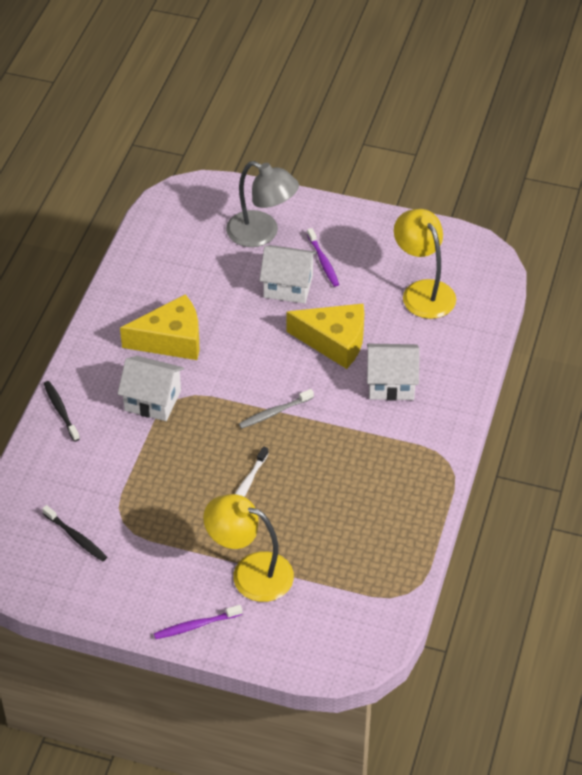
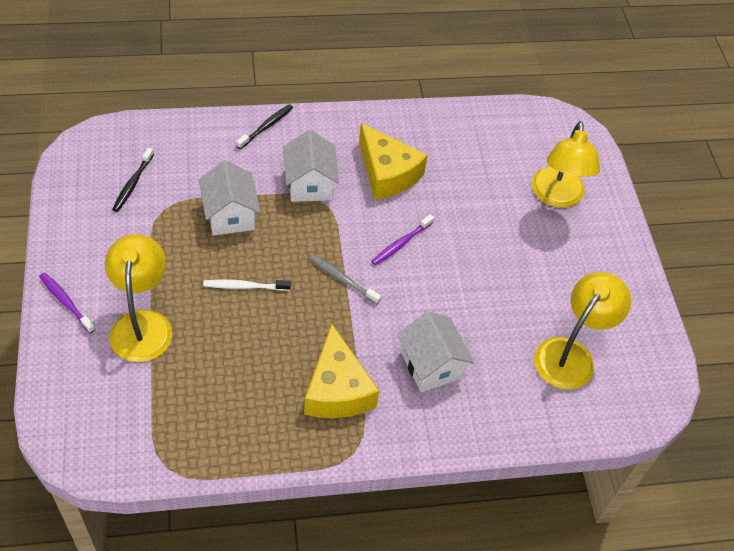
camera: 60 degrees right, 5 degrees up
grey lamp [226,161,299,247] -> yellow lamp [532,121,600,208]
white house [259,245,317,304] -> white house moved to [199,160,260,236]
yellow cheese [287,304,364,369] -> yellow cheese moved to [304,324,379,418]
purple toothbrush [307,228,339,287] -> purple toothbrush moved to [371,214,434,266]

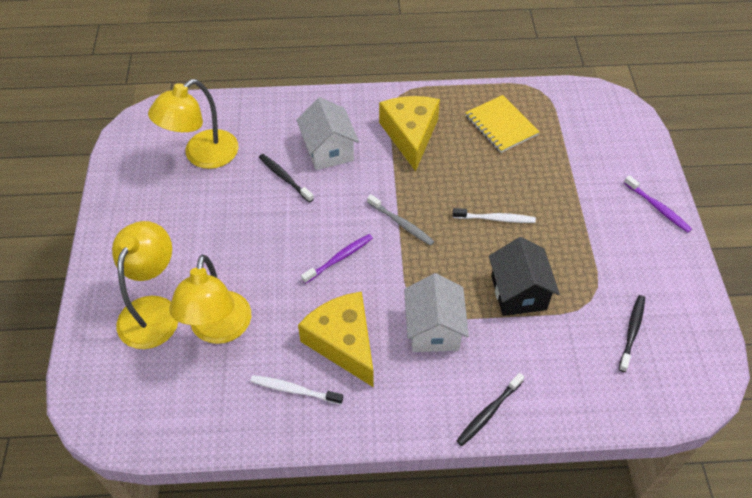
camera: 170 degrees left, 0 degrees up
yellow lamp [105,234,172,362] -> yellow lamp moved to [169,255,251,344]
white house [199,160,260,236] -> black house [489,237,560,316]
none -> white toothbrush [250,375,343,405]
none -> black toothbrush [259,154,314,203]
none -> yellow notebook [465,95,539,153]

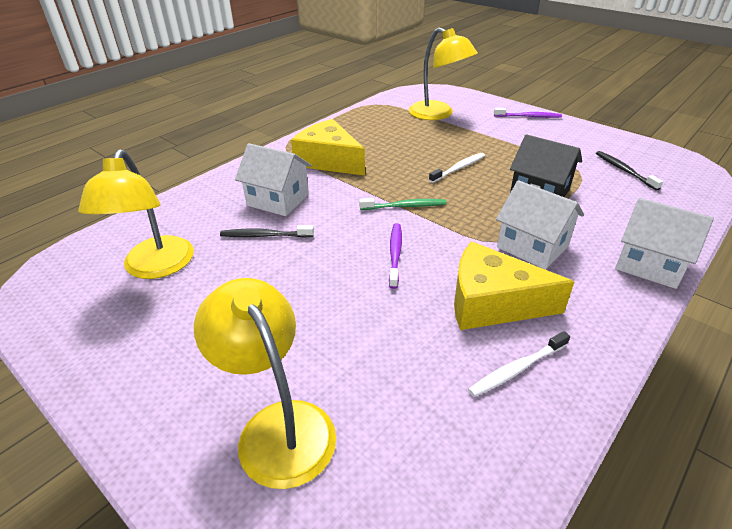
camera: 45 degrees left, 15 degrees down
yellow lamp [169,255,251,344] -> yellow lamp moved to [409,28,478,120]
grey toothbrush [367,194,435,246] -> green toothbrush [359,198,447,210]
black toothbrush [457,373,524,446] -> white house [615,198,714,289]
yellow notebook [465,95,539,153] -> none

